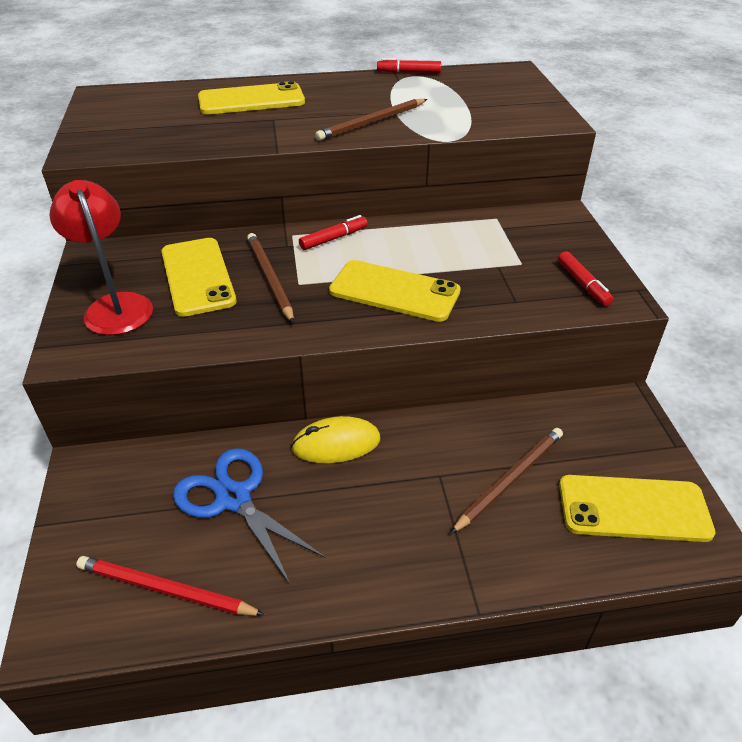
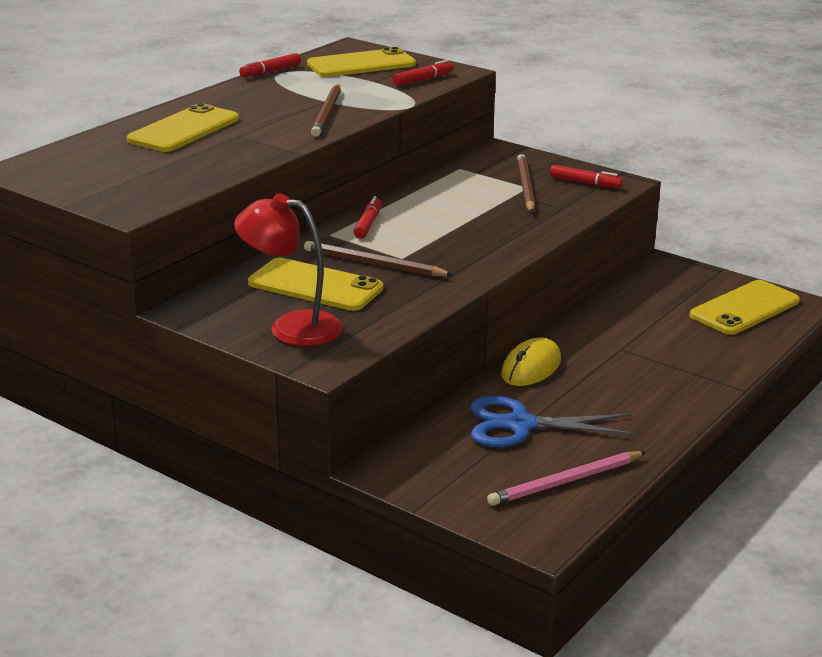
camera: 45 degrees left, 15 degrees down
red pencil [76,556,265,616] -> pink pencil [487,451,646,506]
yellow phone [329,260,461,322] -> yellow phone moved to [307,47,416,77]
brown pencil [450,428,563,534] -> brown pencil moved to [517,154,535,213]
none -> red marker [392,60,453,86]

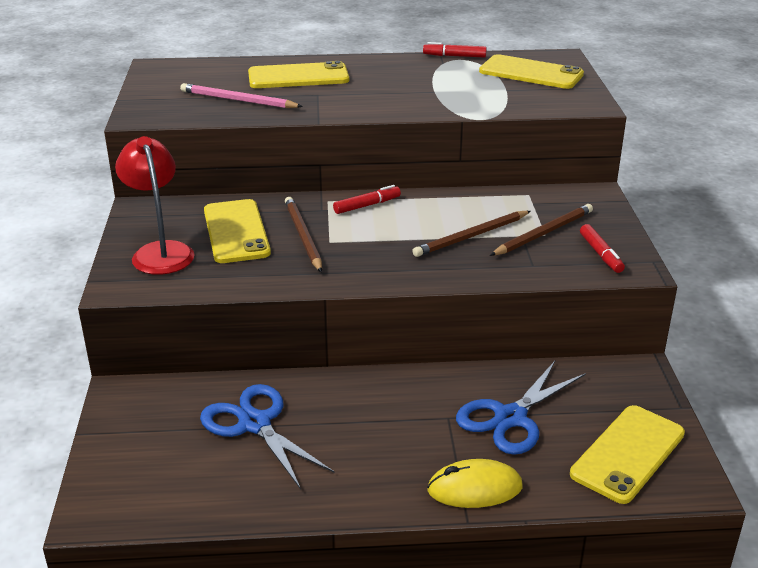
camera: 50 degrees right, 5 degrees up
brown pencil [311,84,341,137] -> brown pencil moved to [412,211,531,257]
red marker [392,60,453,86] -> none
pink pencil [487,451,646,506] -> pink pencil moved to [180,83,303,108]
yellow mouse [501,337,561,386] -> yellow mouse moved to [427,459,523,508]
yellow phone [690,280,800,335] -> yellow phone turned 60 degrees counterclockwise [570,405,685,504]
none -> blue scissors [456,361,586,455]

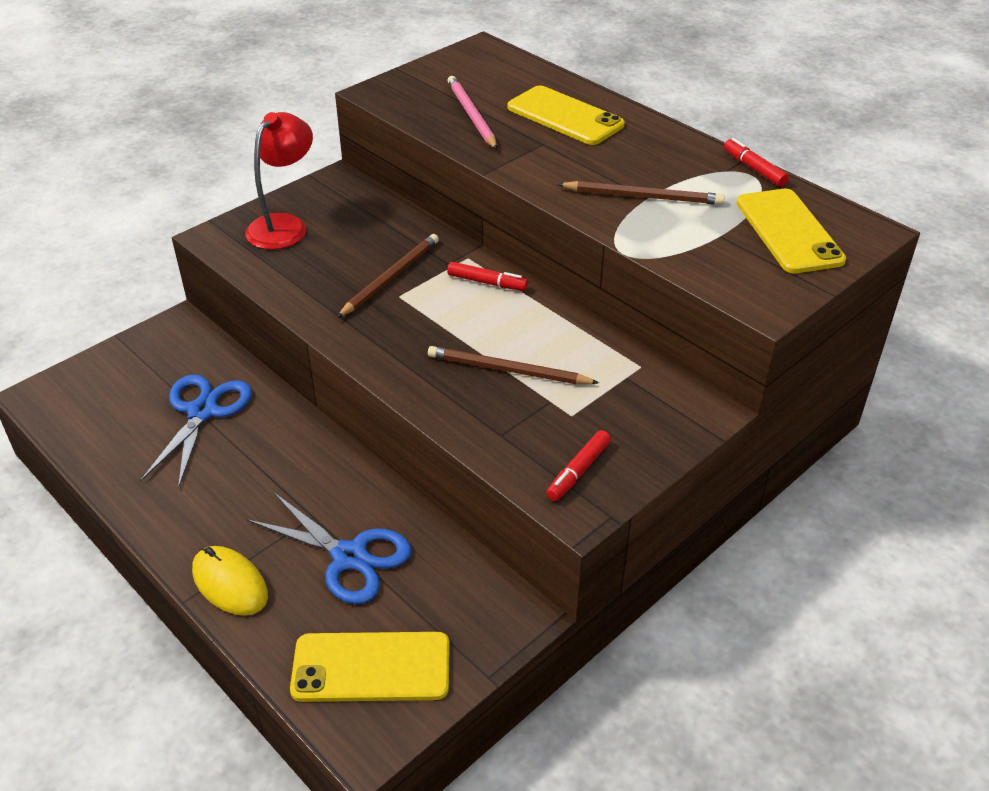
camera: 50 degrees right, 10 degrees up
yellow phone [204,199,271,263] -> none
blue scissors [456,361,586,455] -> blue scissors turned 150 degrees counterclockwise [247,493,412,604]
brown pencil [490,204,593,256] -> brown pencil moved to [557,181,725,205]

